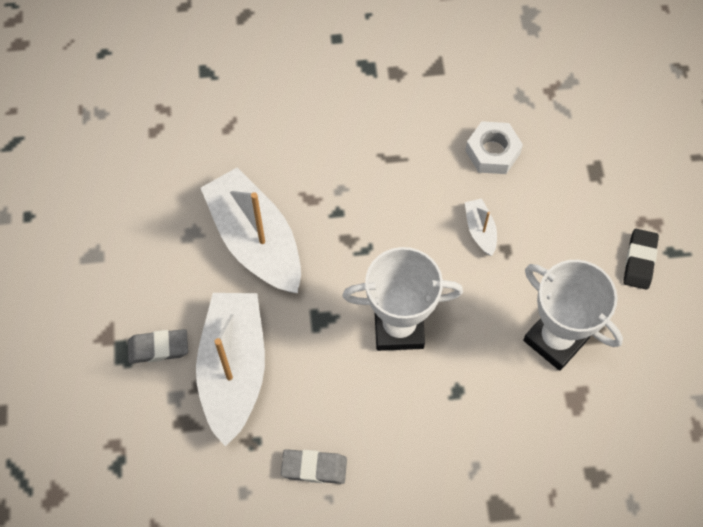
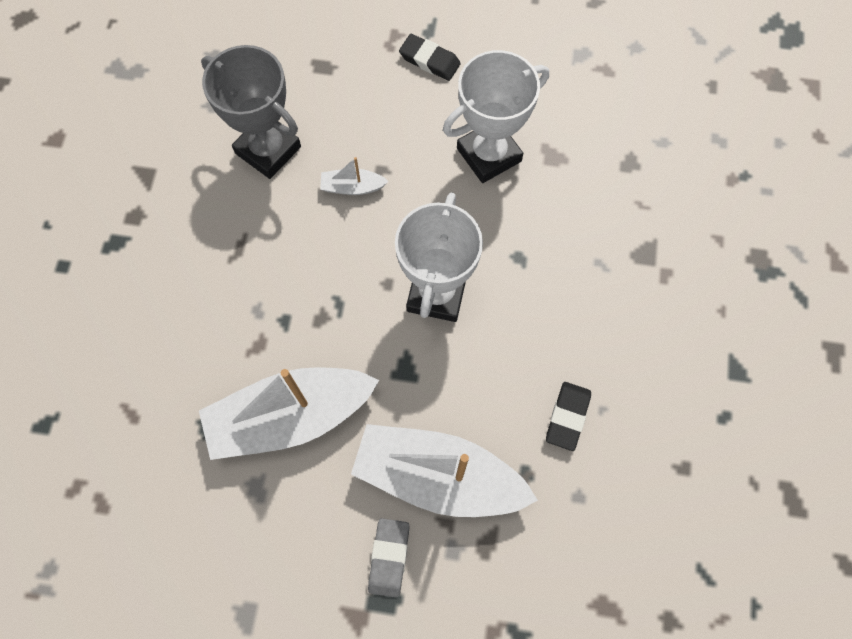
camera: 75 degrees left, 5 degrees up
grey eraser [281,449,347,484] -> black eraser [546,382,591,451]
white nut [465,121,523,174] -> grey trophy [201,45,301,179]

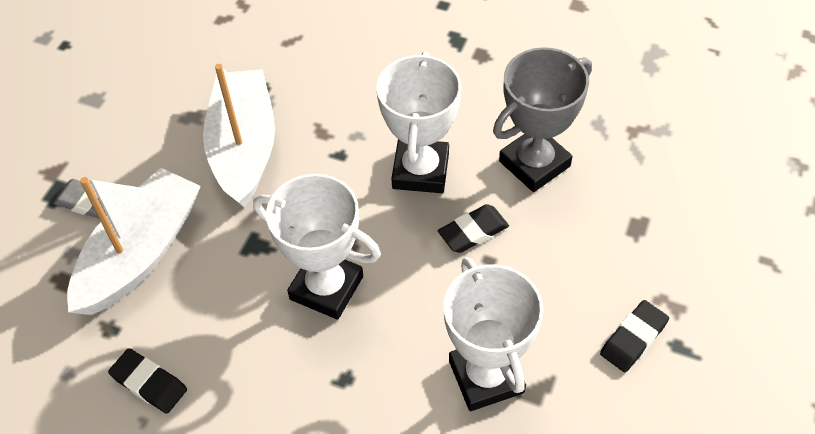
camera: 105 degrees right, 15 degrees down
white boat [320,157,389,195] -> black eraser [438,204,509,253]
none -> white trophy [376,51,461,193]

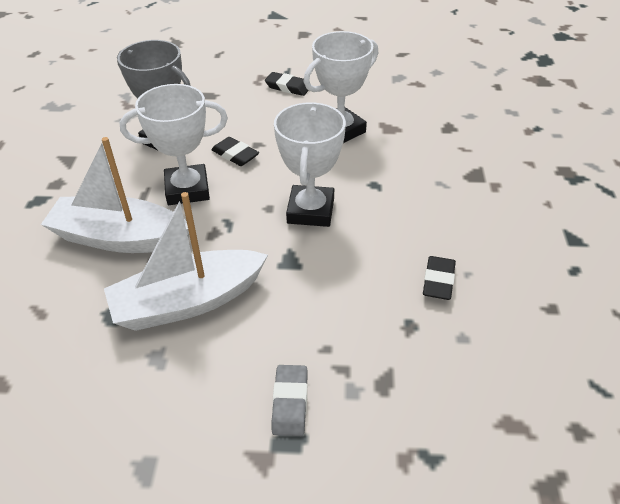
camera: 110 degrees left, 10 degrees down
white boat [67,168,201,315] -> white boat moved to [41,137,189,253]

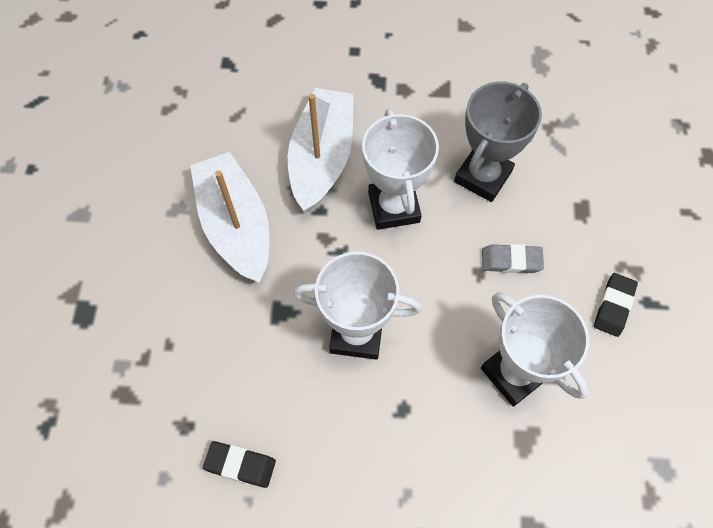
camera: 90 degrees right, 20 degrees up
black eraser [211,137,259,166] -> none
grey eraser [272,365,308,436] -> grey eraser moved to [482,244,544,273]

